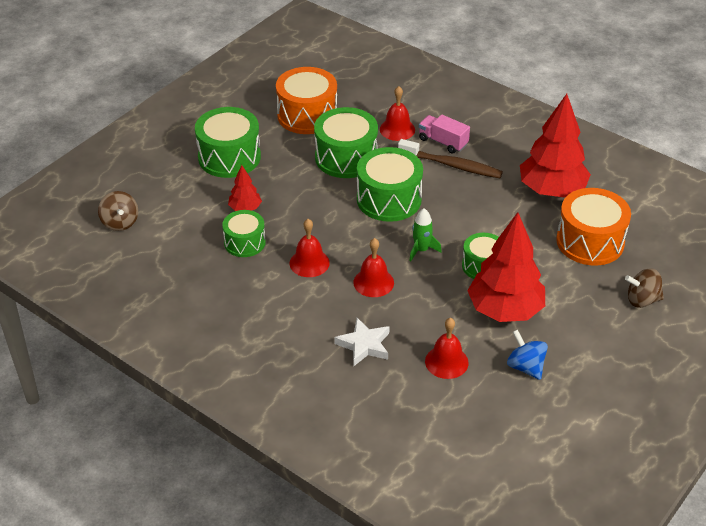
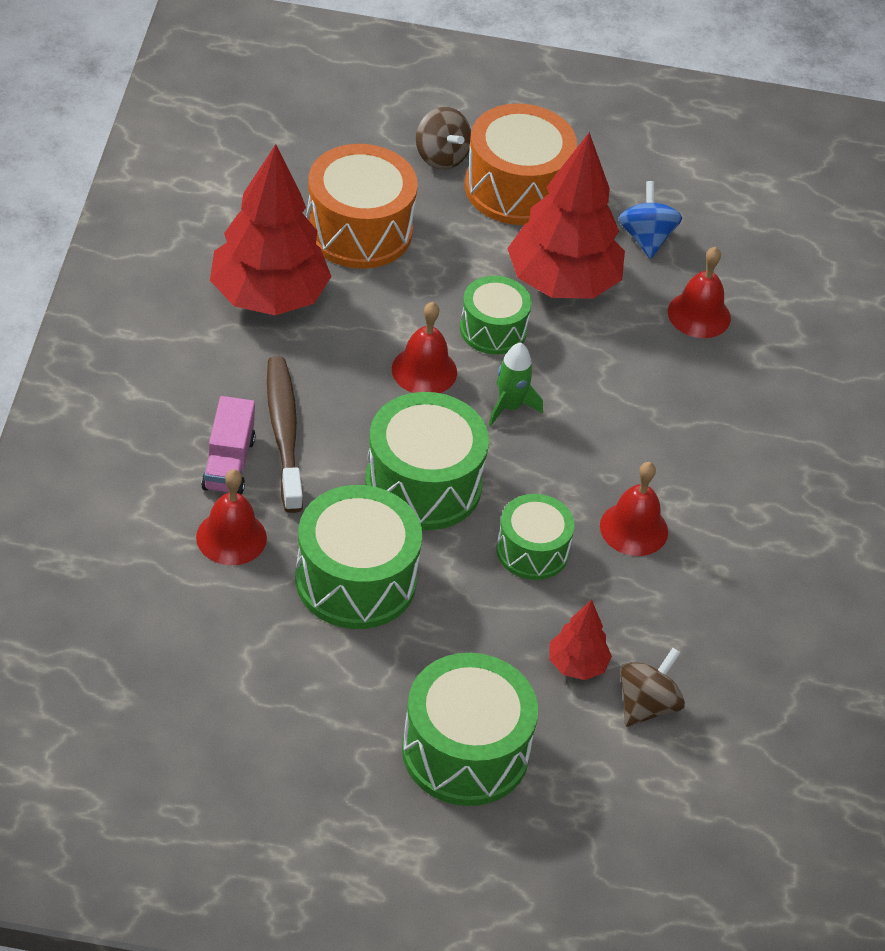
camera: 125 degrees left, 5 degrees up
brown spinning top [98,191,138,231] -> brown spinning top moved to [620,648,685,727]
green drum [222,210,266,257] -> green drum moved to [496,494,575,580]
orange drum [276,67,337,134] -> orange drum moved to [465,103,577,225]
white star [334,318,390,366] -> none
red bell [353,238,394,297] -> red bell moved to [392,302,457,393]
blue spinning top [507,330,548,380] -> blue spinning top turned 150 degrees clockwise [619,181,682,259]

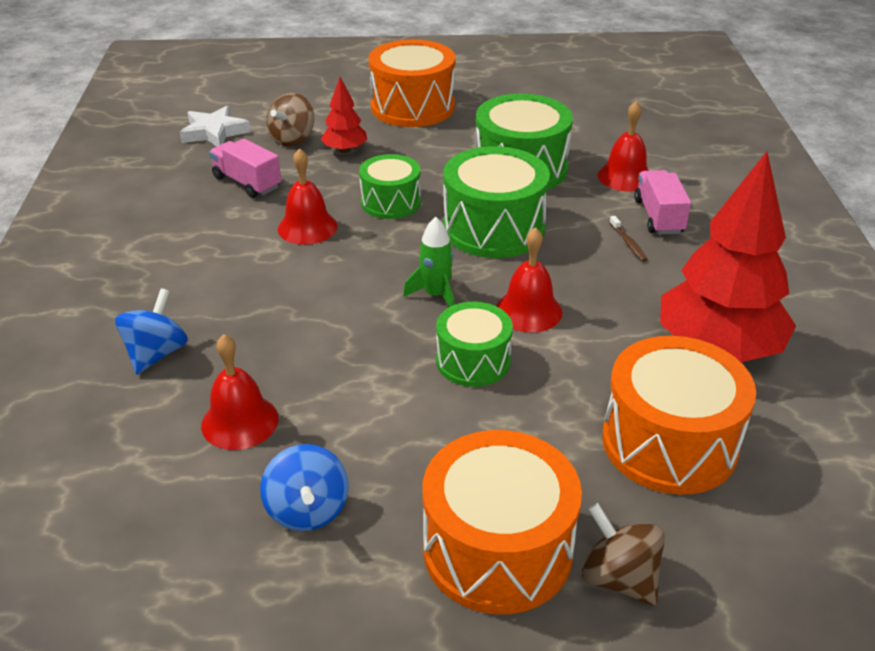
camera: 175 degrees right, 10 degrees down
brown toothbrush [267,356,303,513] -> brown toothbrush [609,216,648,262], size x0.40
green drum [402,653,538,806] -> orange drum [369,39,455,127]
red tree [507,132,625,299] -> none
none -> blue spinning top [115,288,188,374]
none -> white star [180,105,251,147]
none -> pink truck [209,139,281,198]

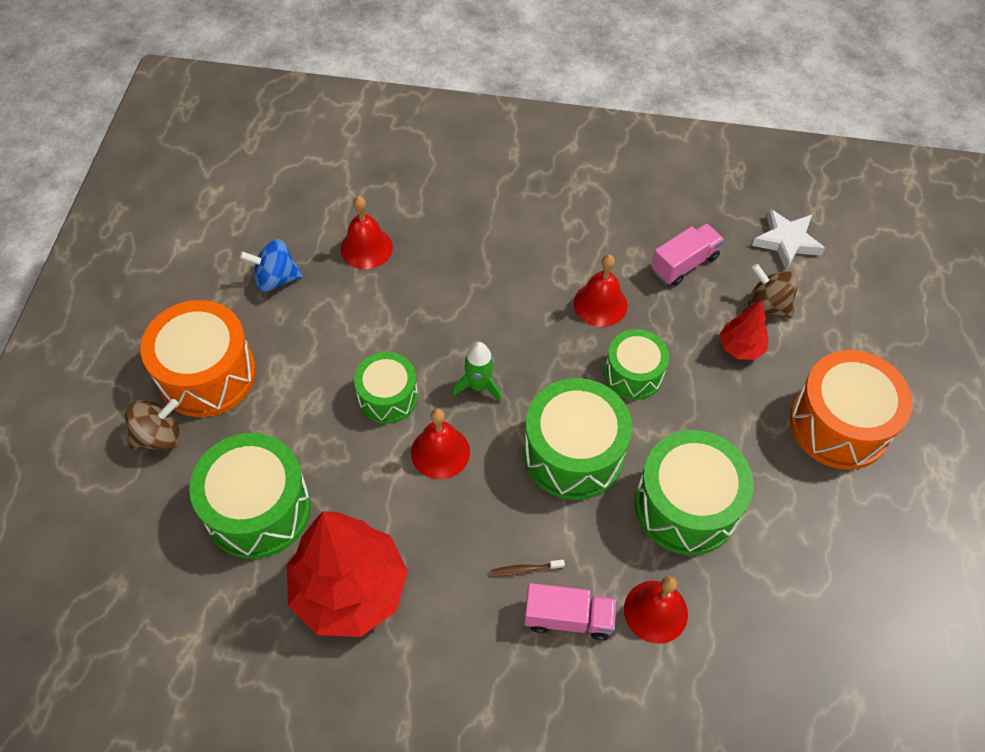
camera: 100 degrees right, 20 degrees up
blue spinning top [115,288,188,374] -> none
orange drum [602,336,756,495] -> green drum [189,433,311,559]

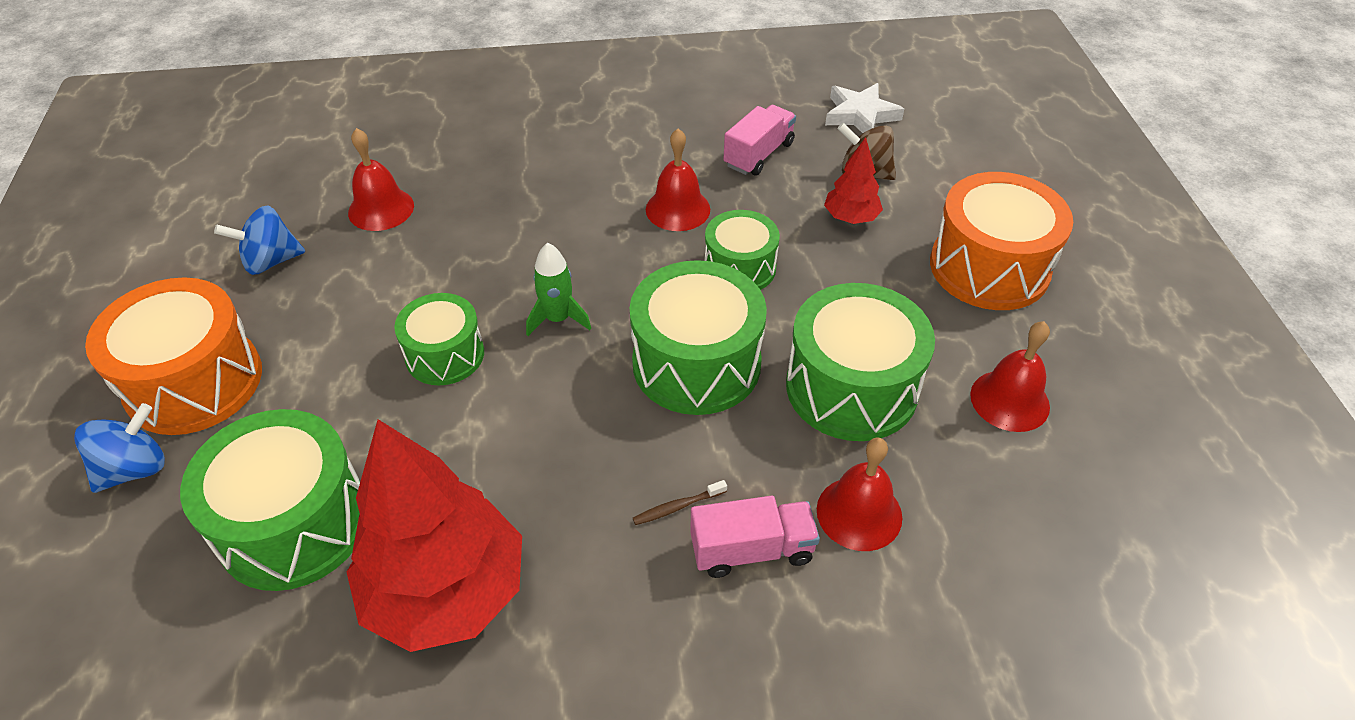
camera: 15 degrees left, 10 degrees down
brown spinning top [125,399,180,450] -> blue spinning top [74,403,165,493]
red bell [411,408,470,479] -> red bell moved to [970,321,1050,432]

